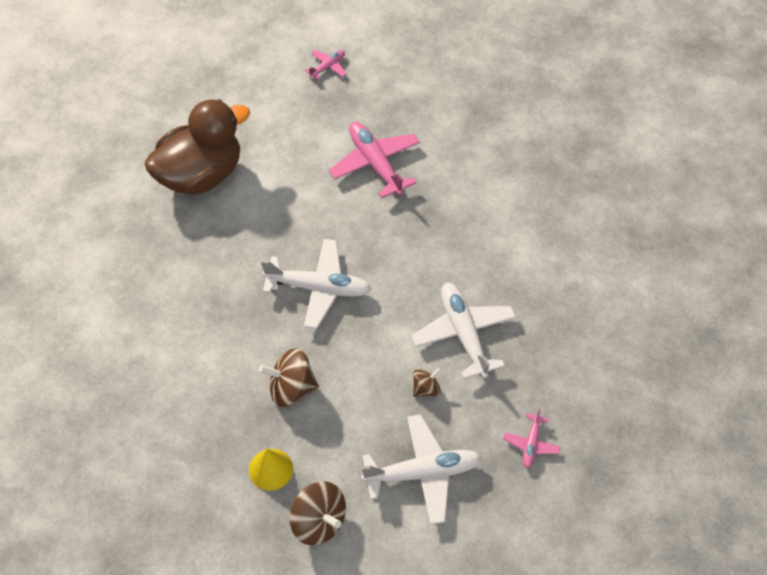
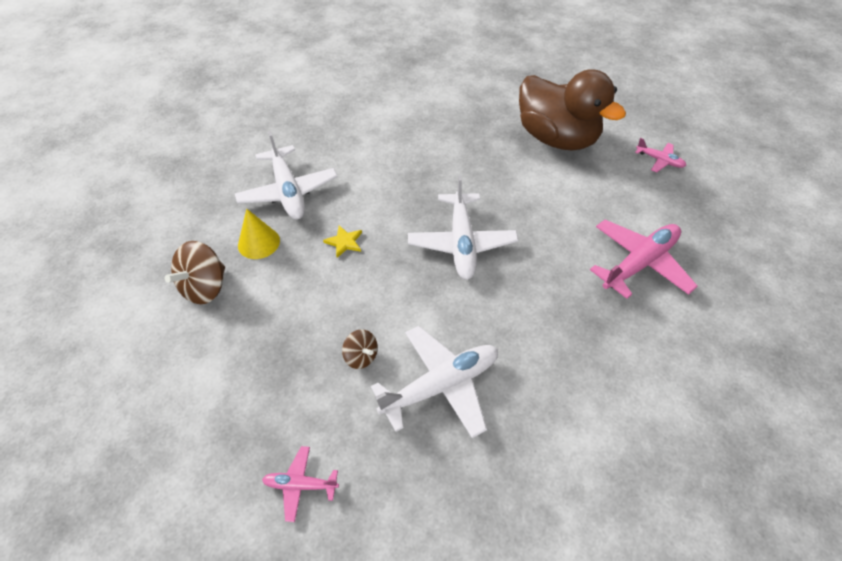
camera: 80 degrees right, 5 degrees down
brown spinning top [259,348,319,407] -> yellow star [323,225,362,258]
pink plane [305,50,346,80] -> pink plane moved to [635,138,686,172]
white plane [361,414,482,525] -> white plane moved to [235,131,338,220]

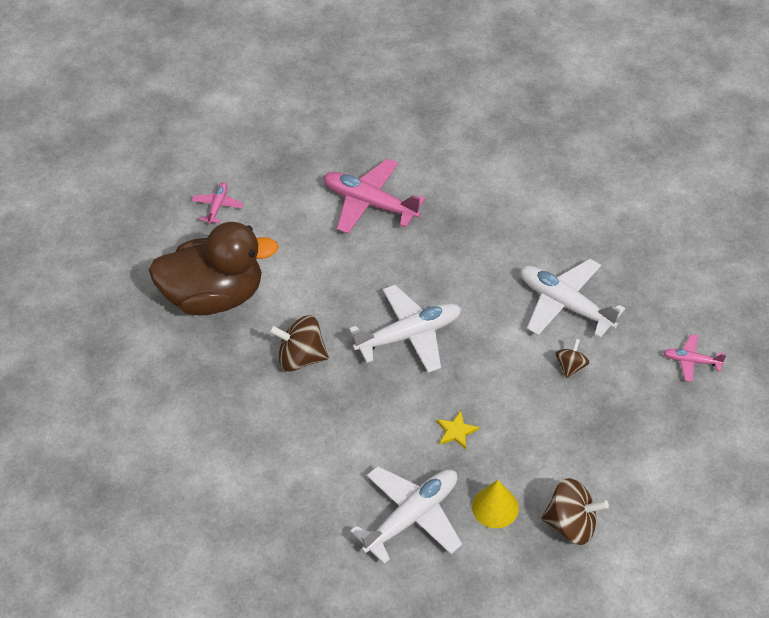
camera: 110 degrees left, 0 degrees up
pink plane [262,446,339,522] -> pink plane turned 120 degrees clockwise [663,334,726,382]
brown duck [519,69,626,150] -> brown duck turned 60 degrees clockwise [149,222,279,316]
none -> brown spinning top [268,315,329,371]

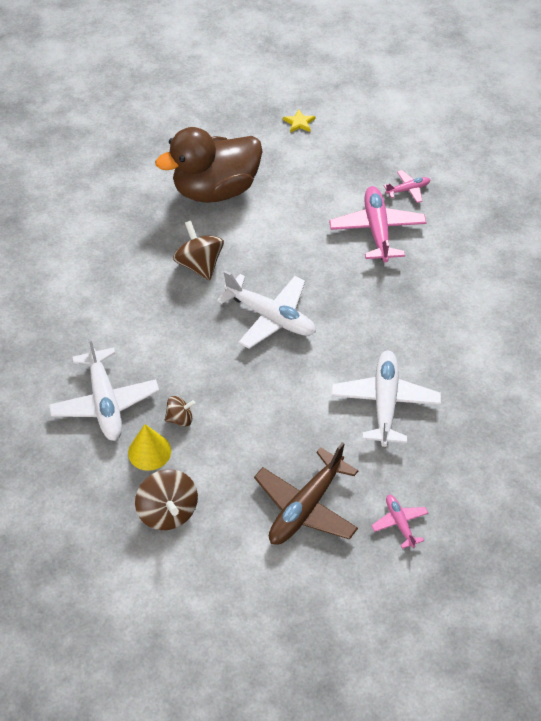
camera: 55 degrees right, 0 degrees up
brown duck [149,222,279,316] -> brown duck turned 105 degrees clockwise [155,127,263,203]
pink plane [191,182,244,224] -> pink plane moved to [383,170,430,203]
white plane [350,466,462,564] -> white plane turned 60 degrees clockwise [49,335,159,441]
yellow star [437,411,479,449] -> yellow star moved to [283,109,316,133]
brown spinning top [555,339,590,378] -> brown spinning top moved to [165,396,195,427]
none -> brown plane [254,442,359,545]

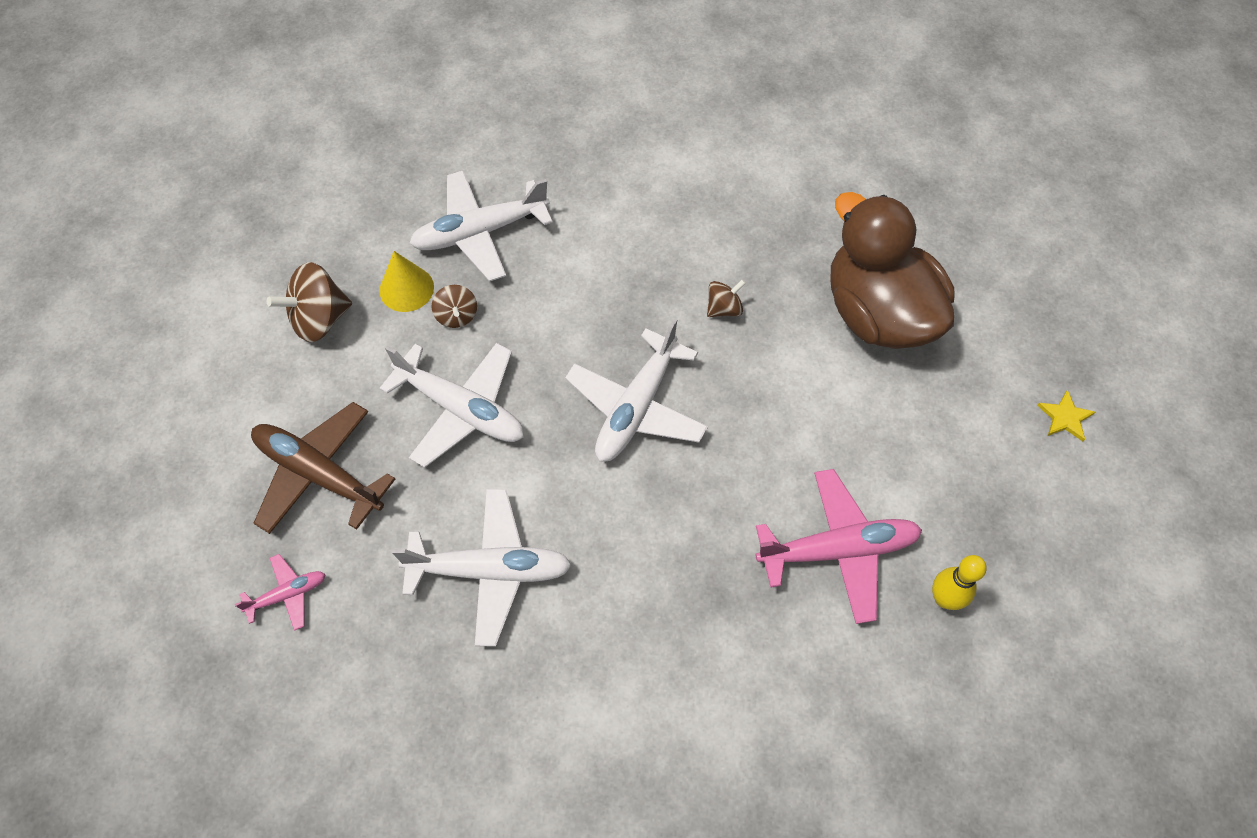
camera: 85 degrees right, 10 degrees up
brown spinning top [173,221,224,280] -> brown spinning top [707,279,746,317], size x0.57
pink plane [383,170,430,203] -> yellow bowling pin [932,555,987,610]
none -> white plane [379,343,524,468]

